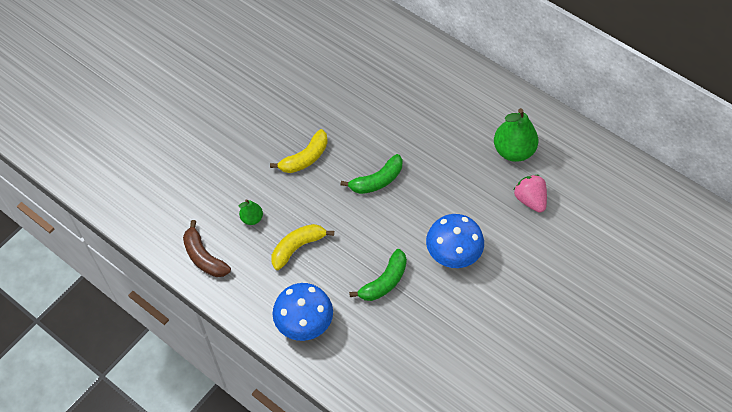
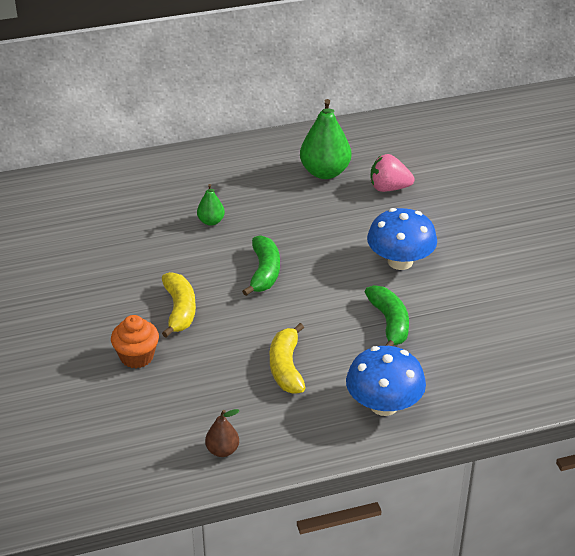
camera: 55 degrees left, 20 degrees down
brown banana [183,220,231,277] -> brown pear [205,409,239,457]
green pear [239,199,263,225] -> green pear moved to [197,184,225,226]
none -> orange cupcake [111,315,159,368]

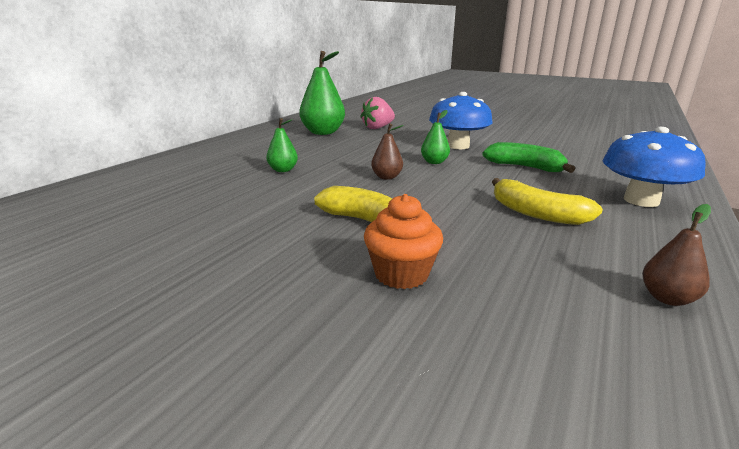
camera: 45 degrees left, 15 degrees down
green banana [242,235,280,296] -> brown pear [371,123,404,180]
none -> green pear [421,110,450,164]

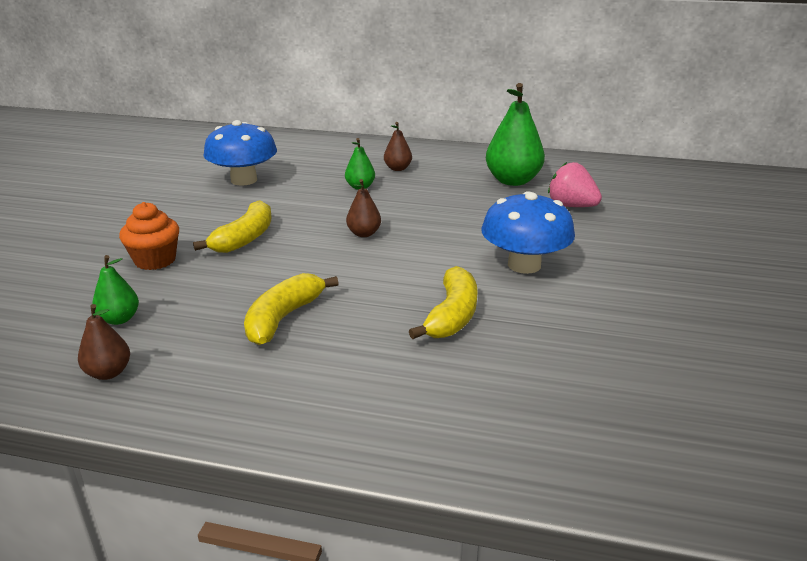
camera: 75 degrees right, 5 degrees up
green pear [421,110,450,164] -> green pear moved to [92,255,139,325]
green banana [482,142,575,173] -> yellow banana [409,266,478,339]
blue mushroom [602,127,706,207] -> blue mushroom moved to [203,120,277,186]
none -> brown pear [384,122,412,171]

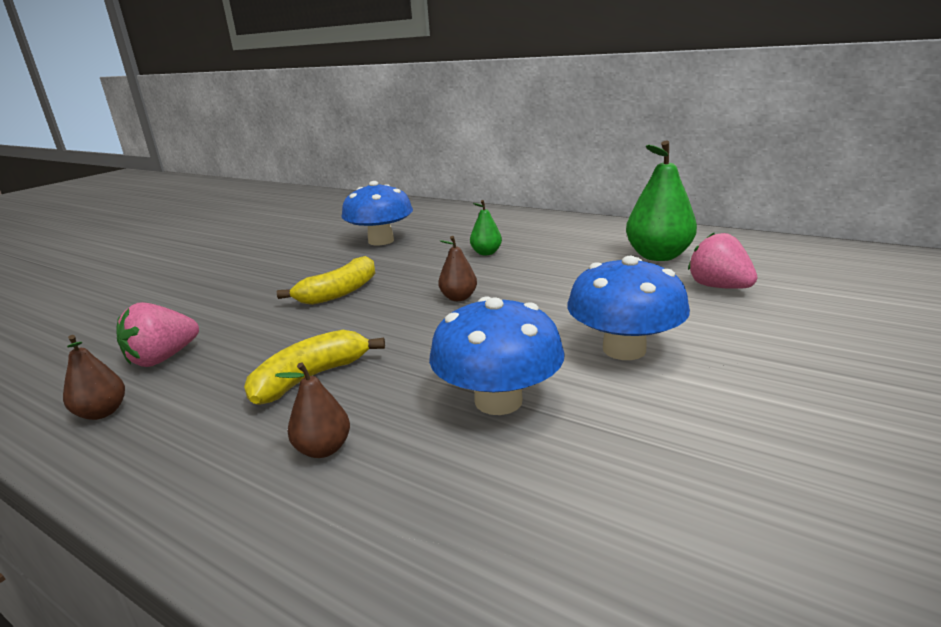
camera: 20 degrees right, 5 degrees down
green pear [92,255,139,325] -> pink strawberry [117,302,199,367]
orange cupcake [119,202,179,270] -> none
brown pear [384,122,412,171] -> brown pear moved to [275,362,350,458]
yellow banana [409,266,478,339] -> blue mushroom [429,297,565,415]

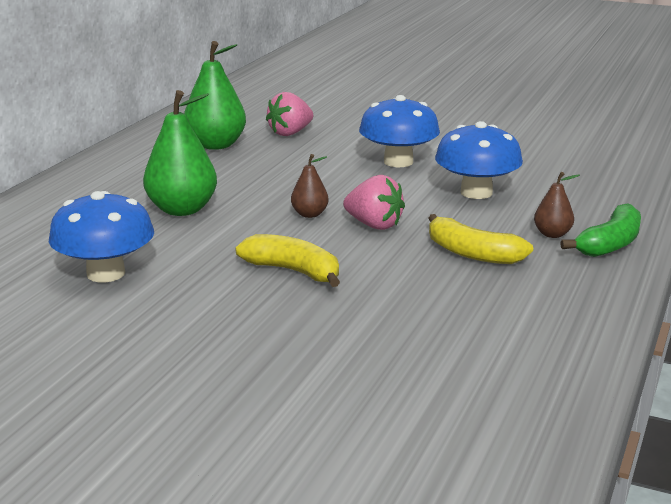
camera: 100 degrees left, 0 degrees up
brown pear [63,335,125,420] -> none
pink strawberry [117,302,199,367] -> pink strawberry moved to [343,175,405,230]
green pear [470,200,502,255] -> green pear [143,90,217,216], size x1.94
none -> green banana [560,203,641,257]

